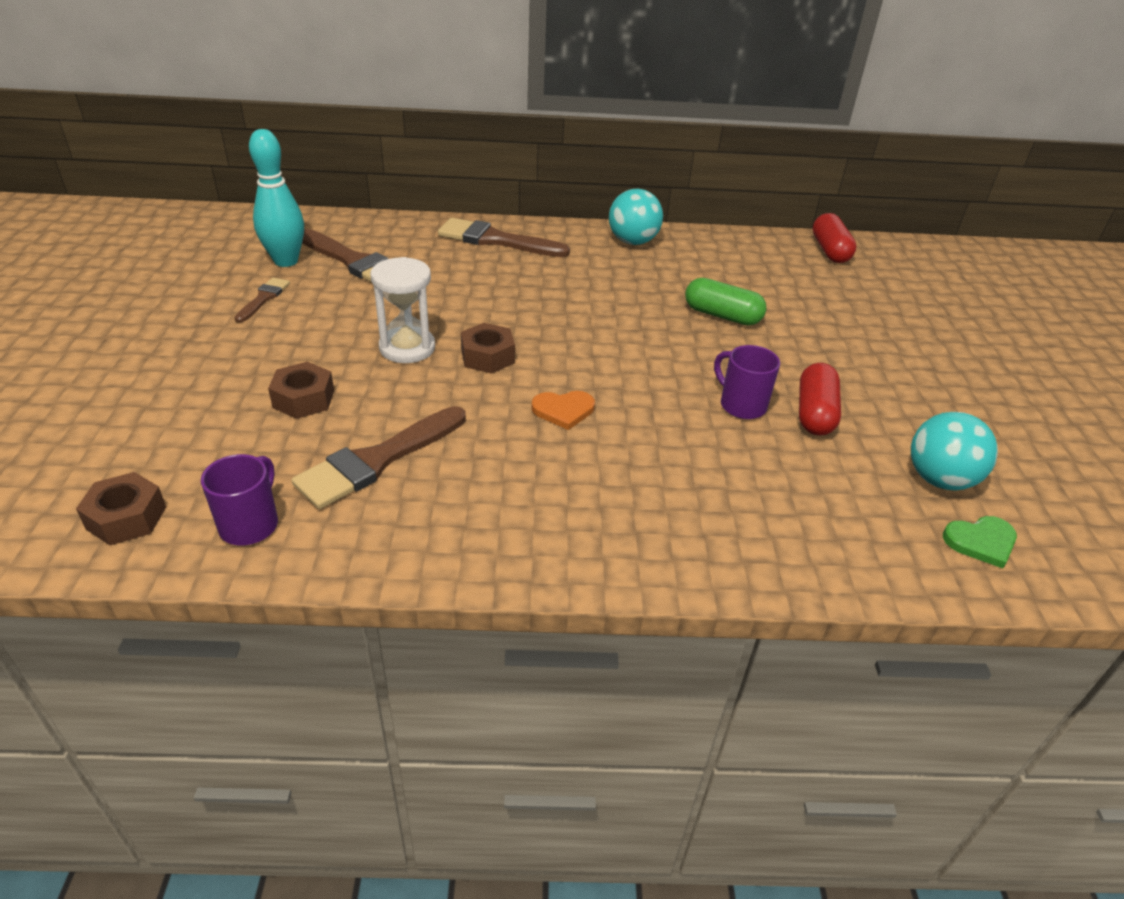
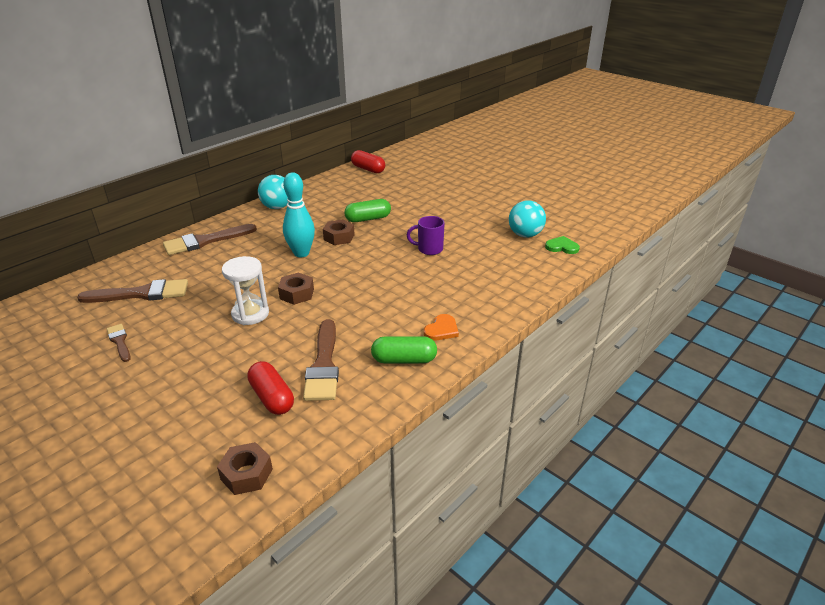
camera: 45 degrees left, 5 degrees down
purple mug [201,454,278,546] -> none
turquoise bowling pin [249,129,304,267] -> turquoise bowling pin moved to [283,172,315,257]
brown nut [268,362,334,419] -> brown nut moved to [323,219,355,245]
orange heart [532,391,595,430] -> orange heart moved to [424,314,459,341]
red capsule [799,363,841,436] -> red capsule moved to [247,361,294,415]
green heart [943,516,1017,568] -> green heart turned 105 degrees counterclockwise [545,236,580,254]
none -> green capsule [371,336,437,363]

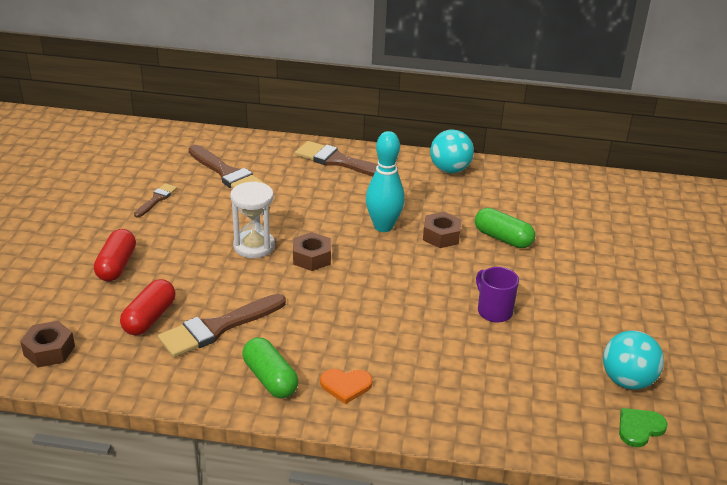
camera: 55 degrees right, 0 degrees up
red capsule [351,150,385,173] -> red capsule moved to [94,229,136,281]
green heart [545,236,580,254] -> green heart turned 105 degrees counterclockwise [619,408,668,447]

